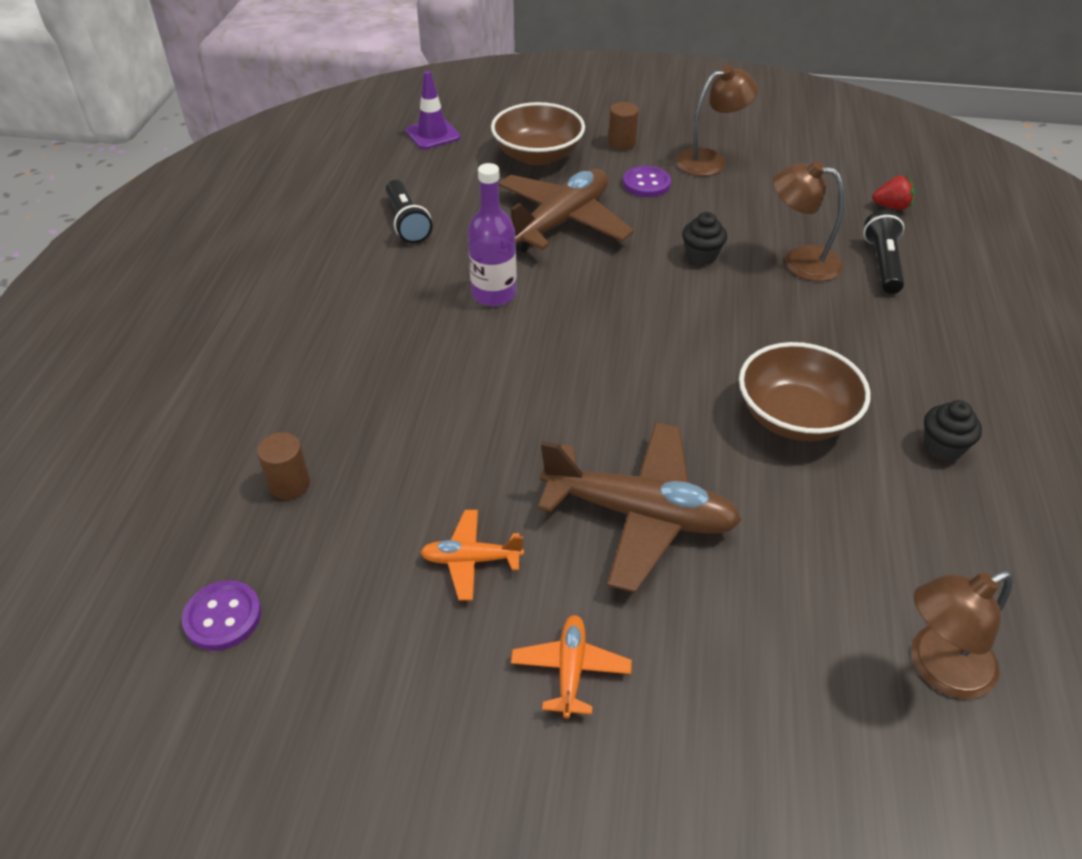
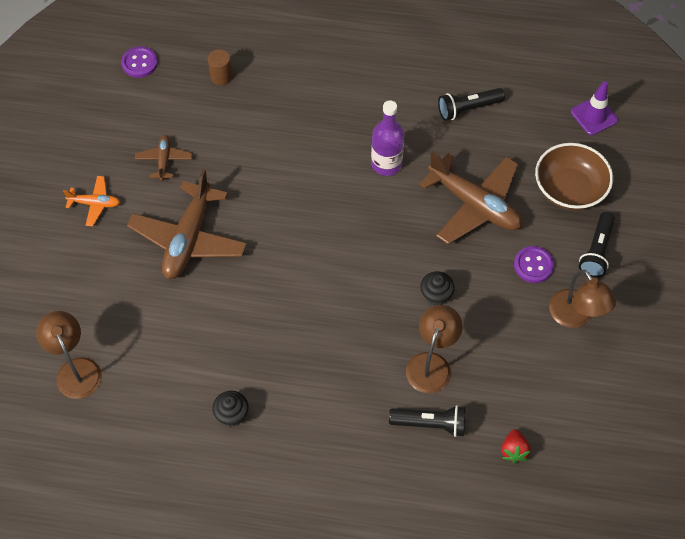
camera: 90 degrees right, 15 degrees up
orange plane [420,510,524,600] -> brown plane [135,135,193,181]
brown cylinder [608,102,639,150] -> black flashlight [579,212,615,277]
brown bowl [739,342,871,441] -> none

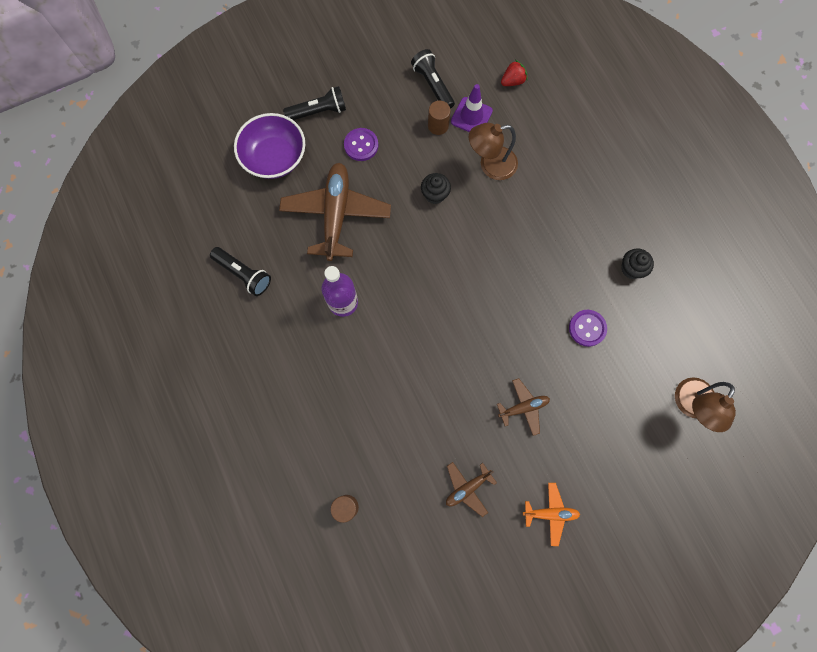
camera: 125 degrees left, 15 degrees up
orange plane [63,176,120,226] -> orange plane turned 120 degrees clockwise [523,483,580,546]
purple button [121,46,158,78] -> purple button moved to [569,310,607,347]
brown plane [127,169,247,279] -> brown plane [497,378,550,436], size x0.49
black flashlight [389,405,465,437] -> black flashlight moved to [411,49,455,109]
brown bowl [535,143,613,210] -> purple bowl [234,113,305,179]
brown lamp [549,270,616,328] -> none
purple traffic cone [571,81,618,135] -> purple traffic cone moved to [451,84,493,132]
none -> brown cylinder [428,101,451,135]

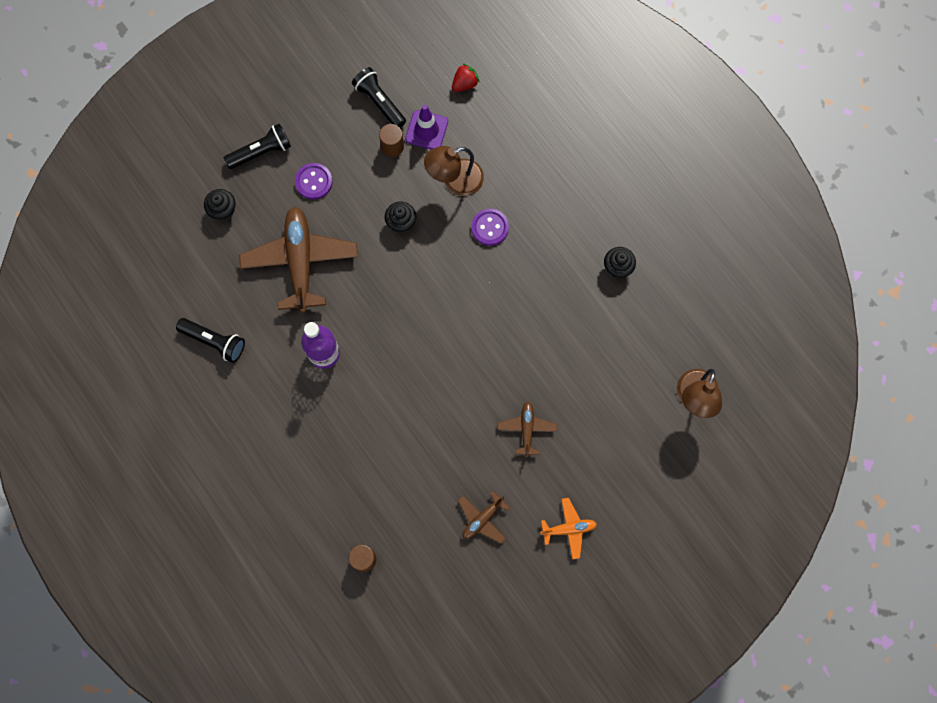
camera: 10 degrees left, 0 degrees up
purple bowl [234,113,305,179] -> black cupcake [204,189,236,221]
brown plane [497,378,550,436] -> brown plane turned 60 degrees counterclockwise [498,401,557,457]
purple button [569,310,607,347] -> purple button moved to [471,209,509,246]

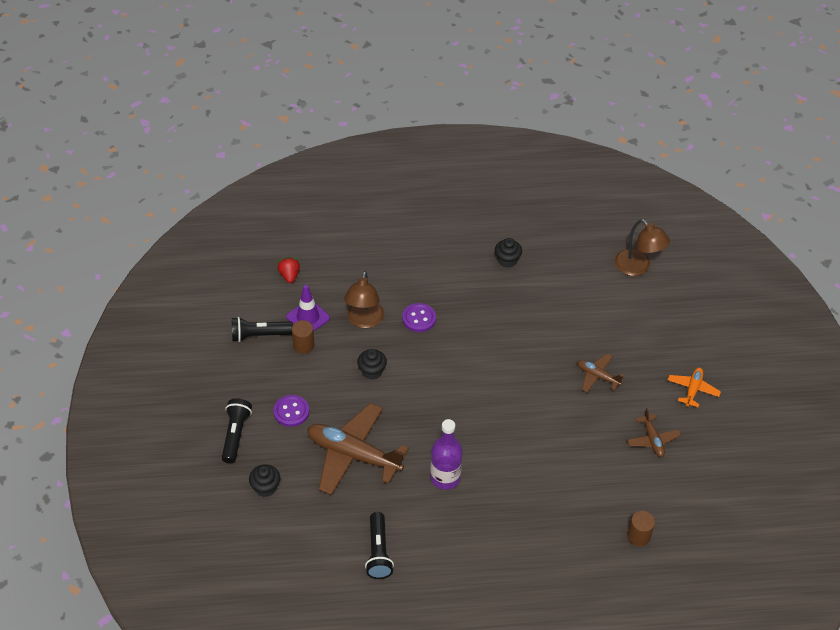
camera: 60 degrees left, 25 degrees down
black flashlight [176,318,245,363] -> black flashlight turned 120 degrees clockwise [365,512,394,579]

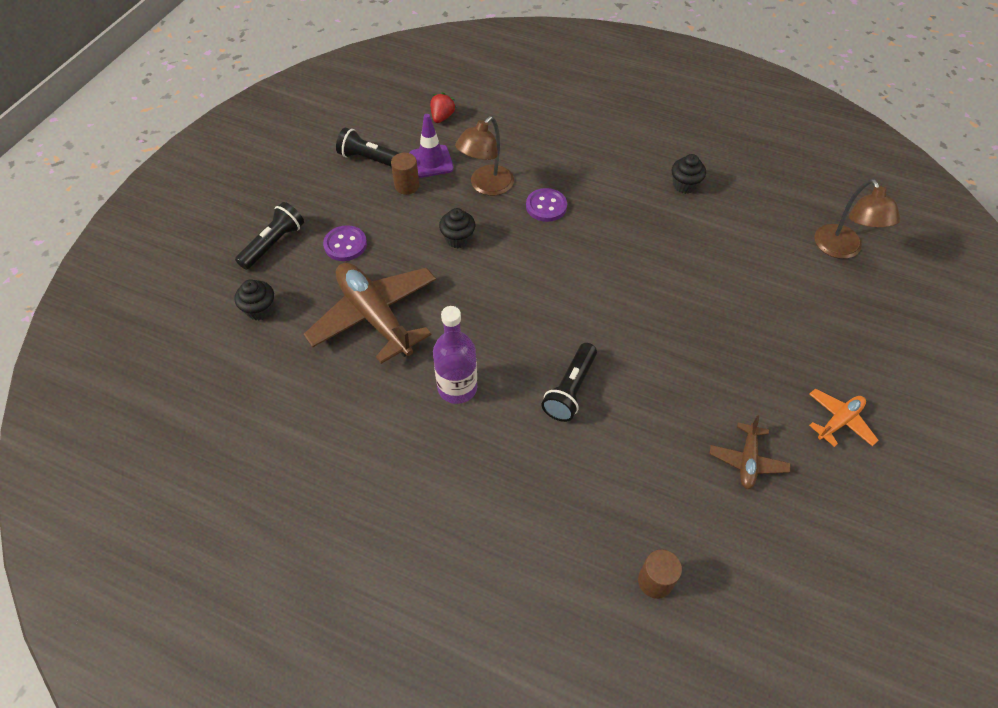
camera: 30 degrees right, 5 degrees up
black flashlight [365,512,394,579] -> black flashlight moved to [541,343,597,422]
brown plane [577,354,624,392] -> none

